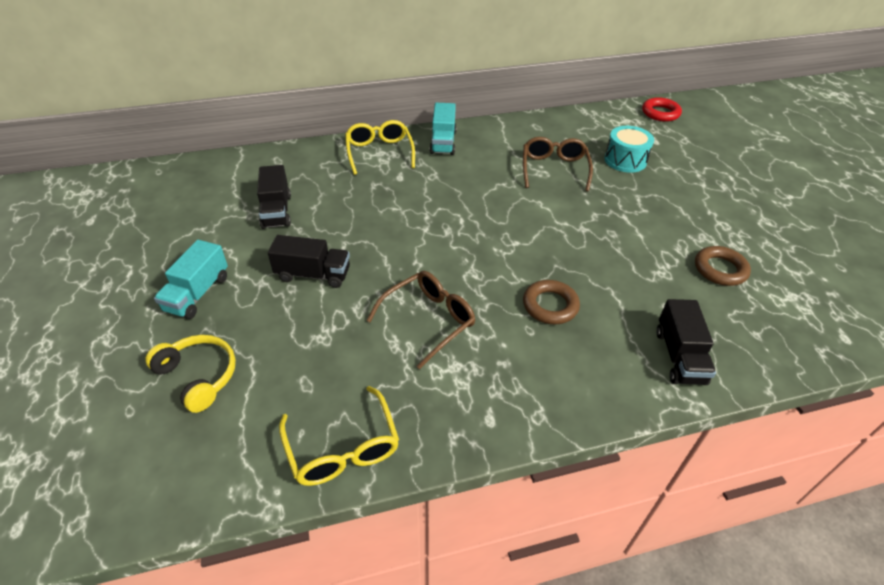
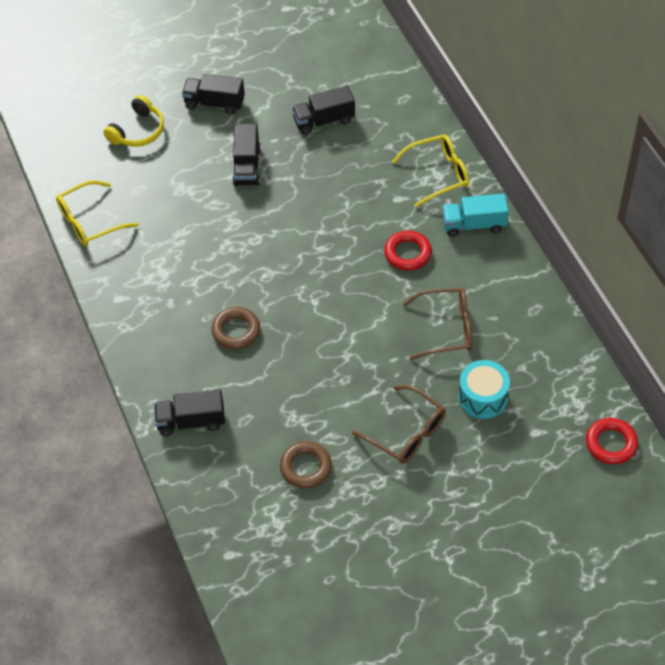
camera: 85 degrees right, 10 degrees up
turquoise truck [154,240,228,319] -> black truck [182,74,245,115]
brown glasses [366,271,475,369] -> brown glasses moved to [352,385,446,464]
none -> red ring [384,231,432,271]

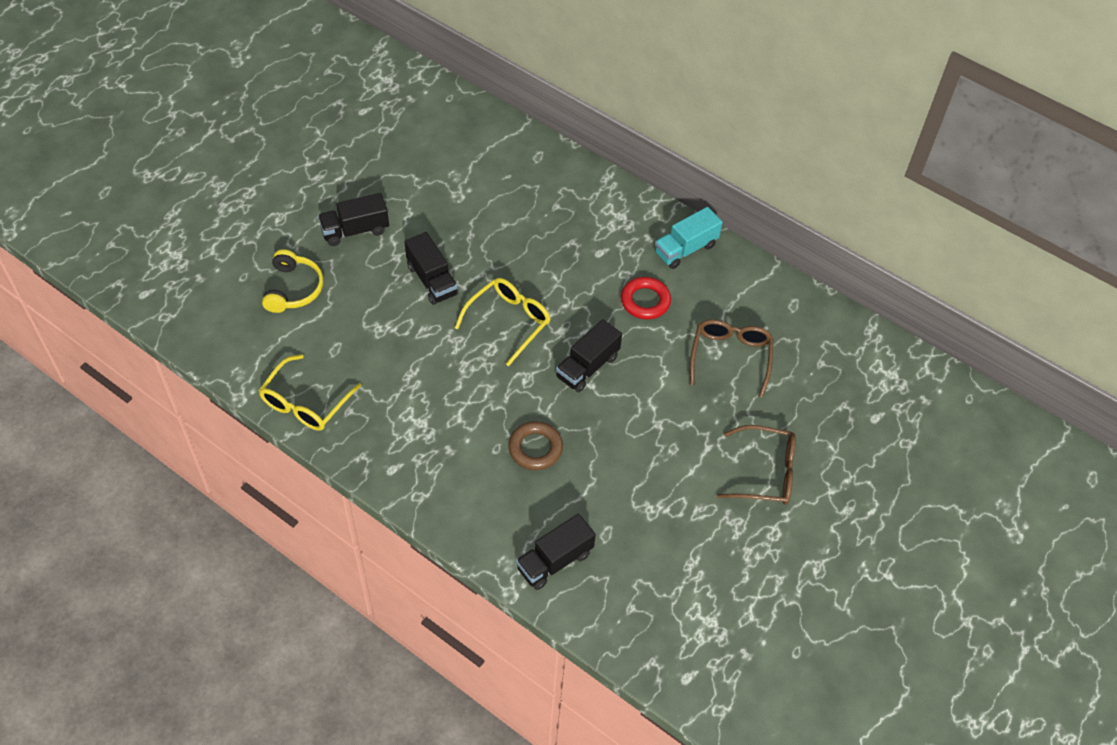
camera: 35 degrees left, 0 degrees up
brown ring [280,441,332,489] -> none
black truck [292,86,355,135] -> black truck moved to [556,319,622,392]
yellow glasses [392,134,469,207] -> yellow glasses moved to [455,278,550,366]
brown glasses [403,288,472,360] -> brown glasses turned 45 degrees counterclockwise [690,319,773,398]
turquoise drum [459,360,510,419] -> none
red ring [586,418,638,464] -> none

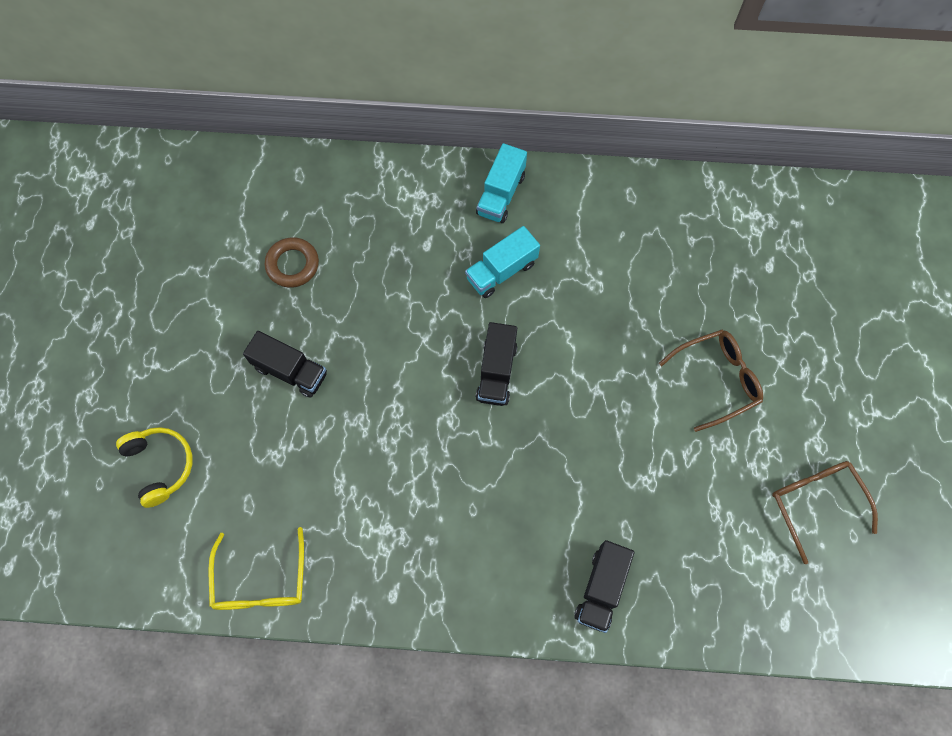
camera: 30 degrees left, 15 degrees up
black truck [318,193,389,246] -> none
yellow glasses [455,278,550,366] -> none
brown ring [508,421,563,470] -> brown ring moved to [265,237,319,288]
red ring [621,277,671,319] -> turquoise truck [465,226,540,298]
brown glasses [690,319,773,398] -> brown glasses moved to [772,461,878,564]

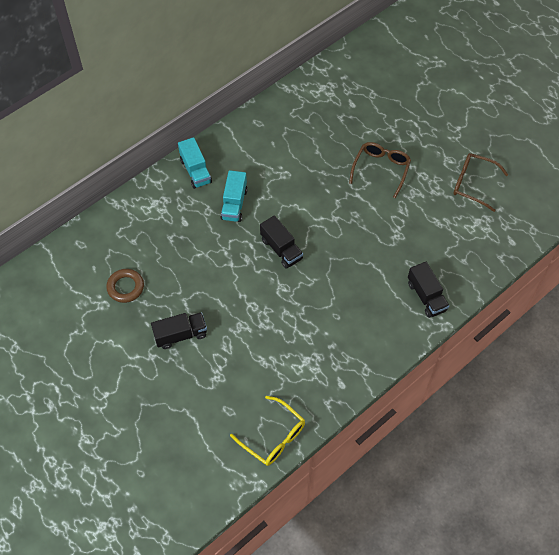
camera: 45 degrees left, 10 degrees down
yellow headphones [116,427,193,508] -> none

